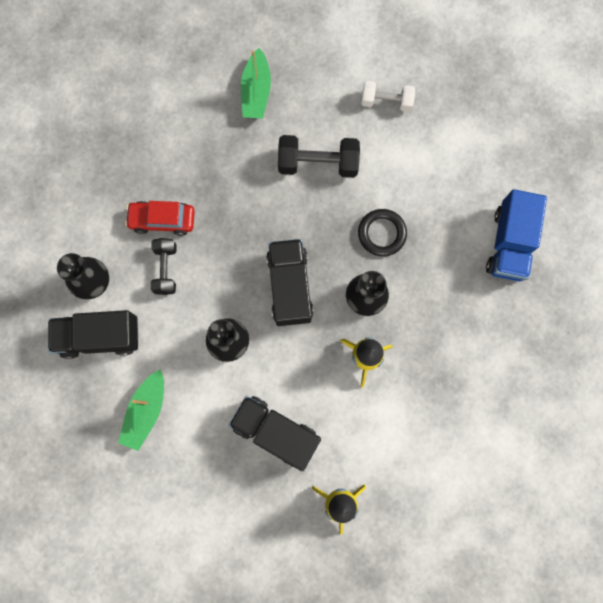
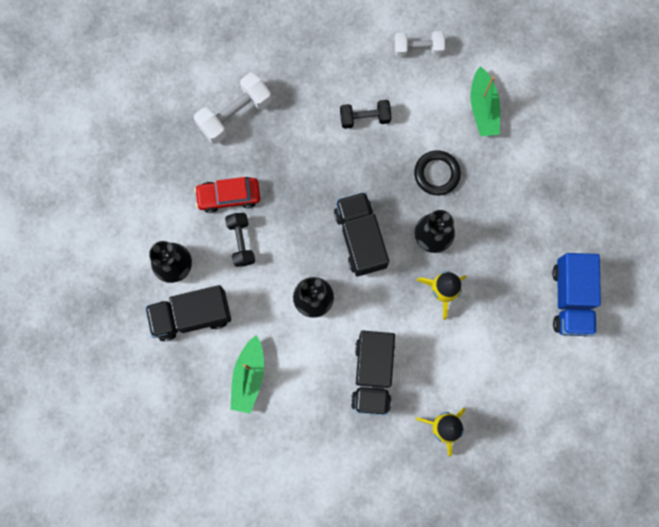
camera: 10 degrees left, 0 degrees up
black truck [229,396,321,471] -> black truck turned 105 degrees counterclockwise [351,331,395,415]
green boat [241,48,271,119] -> green boat moved to [471,66,500,136]
black dumbbell [278,135,360,178] -> black dumbbell [340,100,392,129], size x0.66
blue truck [486,189,547,281] -> blue truck moved to [552,253,601,336]
none -> white dumbbell [194,73,272,144]

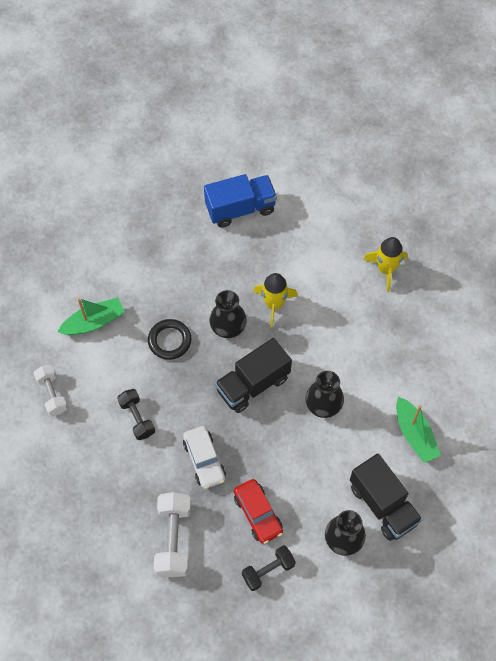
camera: 110 degrees left, 15 degrees down
white dumbbell [194,73,272,144] -> white dumbbell turned 60 degrees clockwise [154,492,191,577]
black dumbbell [225,213,255,267] -> black dumbbell moved to [242,545,296,591]
green boat [230,335,264,414] -> green boat turned 75 degrees clockwise [396,397,441,463]
black truck [351,331,395,415] -> none
none -> white car [183,426,226,489]

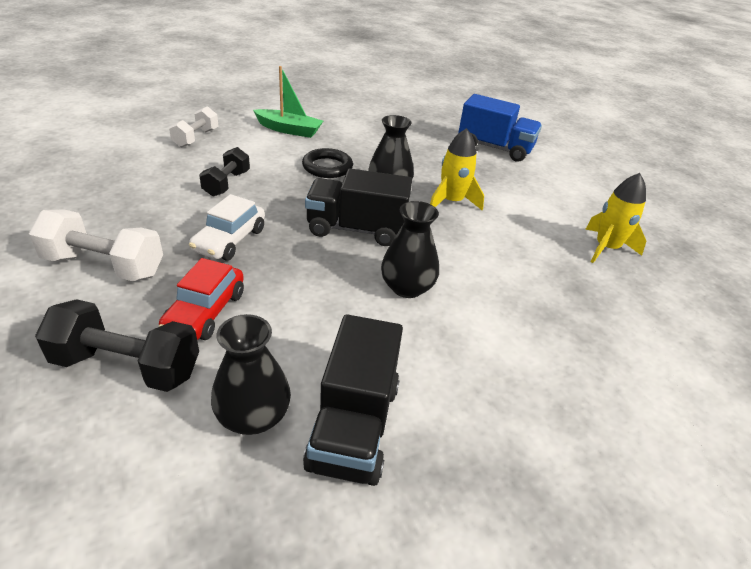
camera: 40 degrees right, 25 degrees down
white dumbbell [154,492,191,577] -> white dumbbell turned 60 degrees clockwise [29,210,163,282]
black dumbbell [242,545,296,591] -> black dumbbell [35,299,199,392], size x1.52
green boat [396,397,441,463] -> none

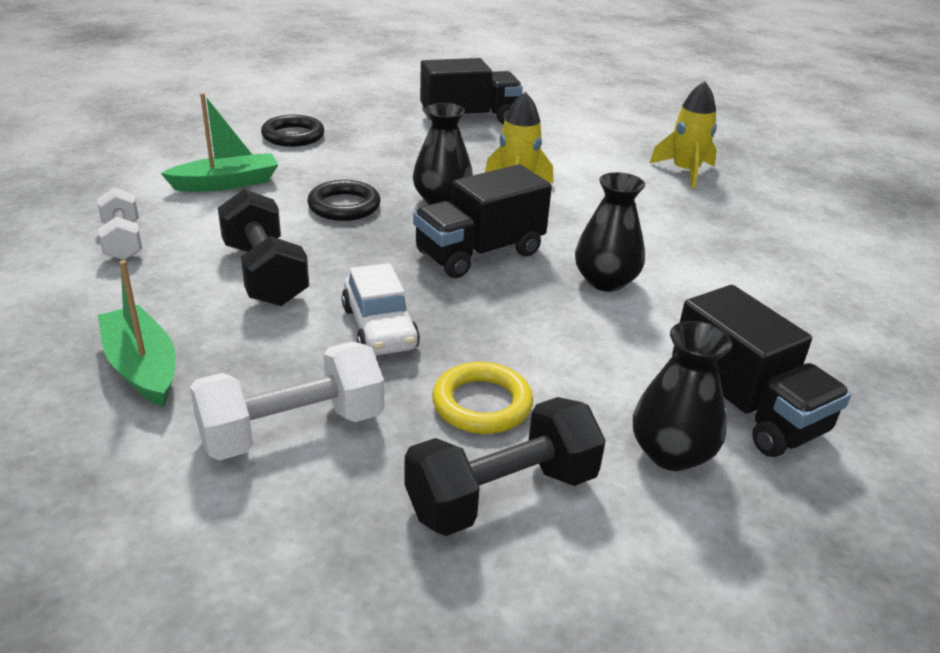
camera: 40 degrees left, 5 degrees down
red car [159,258,244,340] -> yellow ring [432,362,533,434]
black dumbbell [199,147,250,197] -> black dumbbell [218,189,309,306], size x1.52
blue truck [458,94,542,162] -> black truck [420,58,523,124]
none -> green boat [98,260,176,407]
none -> black ring [261,115,324,147]

